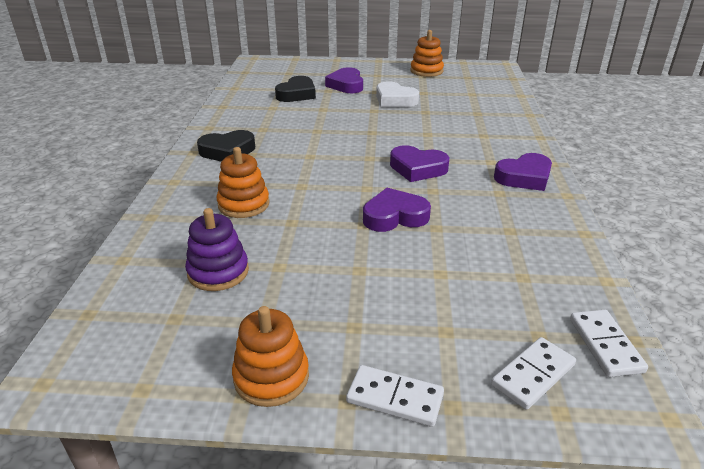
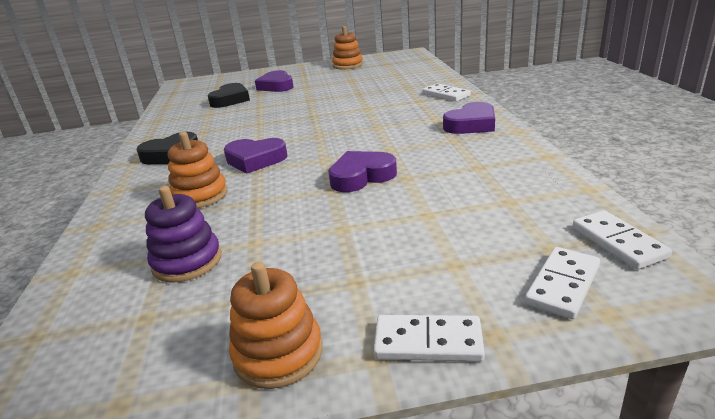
camera: 10 degrees left, 5 degrees down
white heart [376,81,419,107] -> none
purple heart [390,145,449,182] -> purple heart moved to [224,138,287,173]
none -> white domino [423,83,471,101]

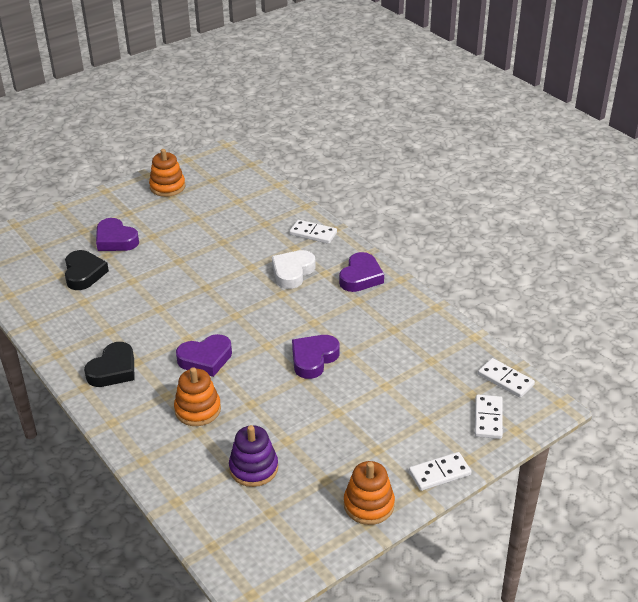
camera: 30 degrees left, 10 degrees up
none -> white heart [272,250,316,289]

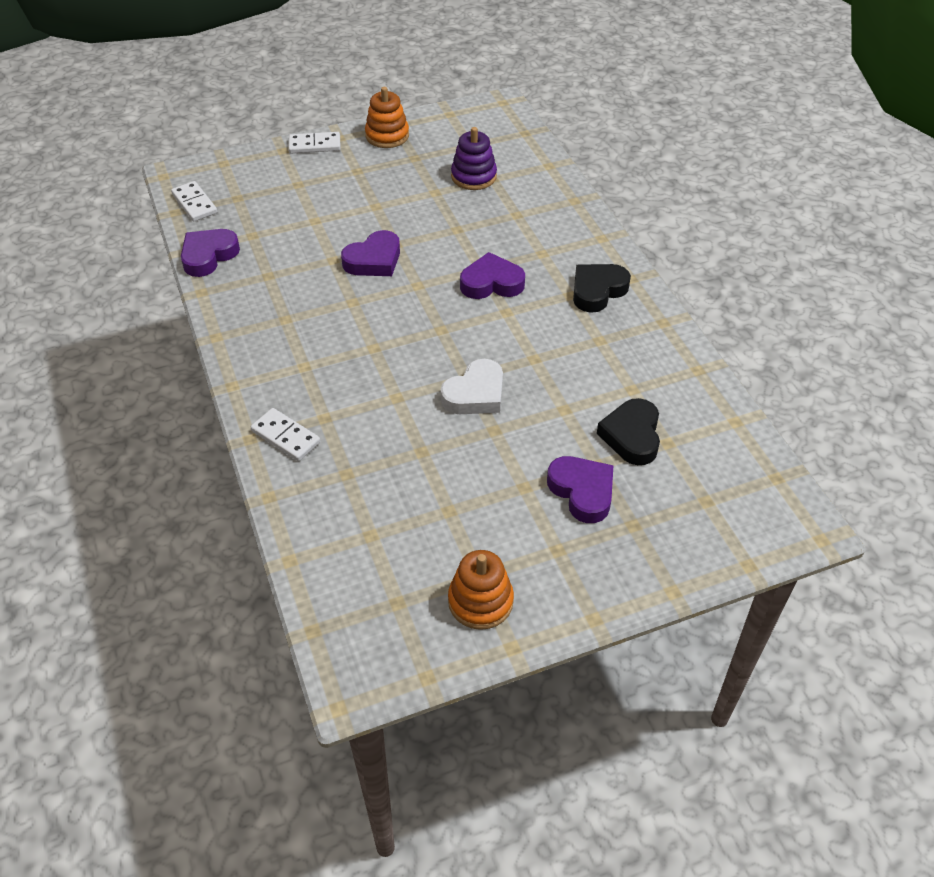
camera: 165 degrees left, 10 degrees up
orange stacking toy [174,367,221,426] -> none
white heart [272,250,316,289] -> white heart moved to [441,359,503,414]
purple heart [339,252,384,292] -> purple heart moved to [181,229,240,277]
white domino [475,395,503,439] -> none

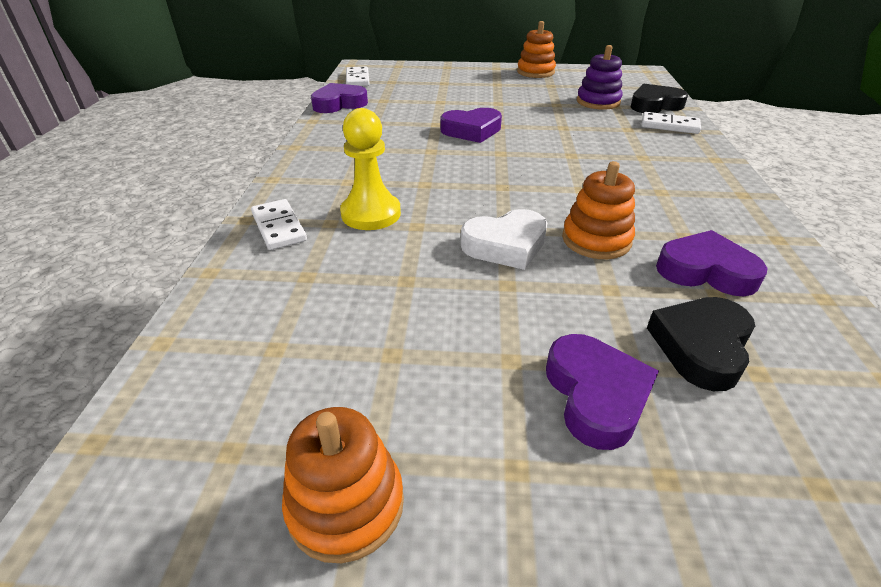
camera: 25 degrees right, 10 degrees down
white domino [289,132,341,153] -> white domino moved to [641,112,701,134]
purple heart [460,252,525,299] -> purple heart moved to [656,230,768,296]
black heart [573,264,631,313] -> black heart moved to [631,84,688,113]
none -> yellow pawn [340,108,401,230]
none -> orange stacking toy [562,161,635,259]

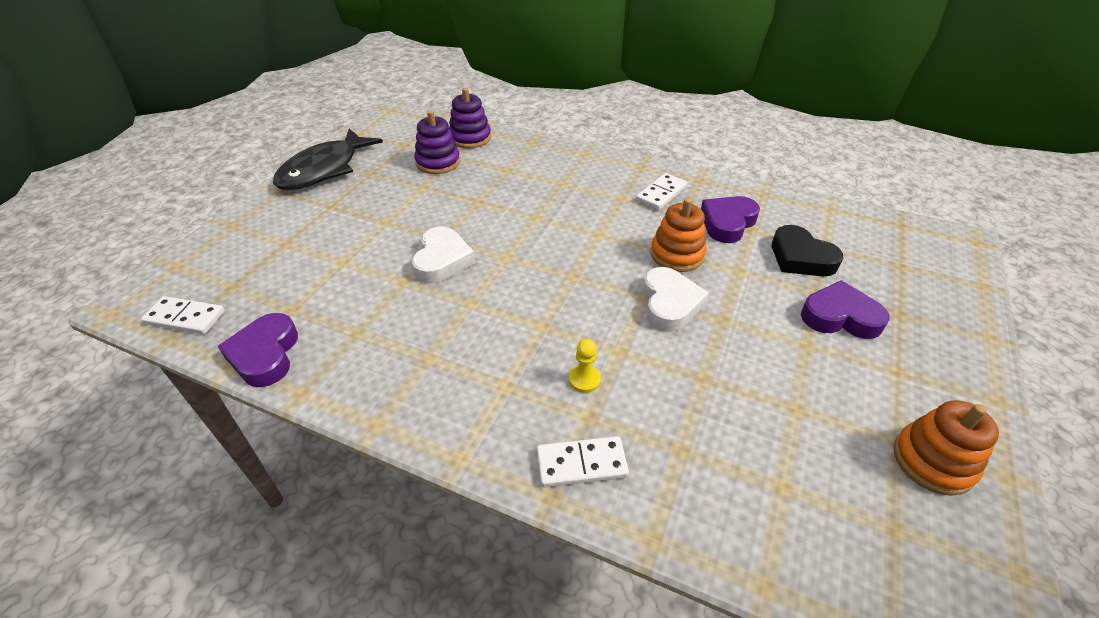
camera: 70 degrees left, 5 degrees up
yellow pawn [340,108,401,230] -> yellow pawn [569,339,601,393], size x0.51
purple heart [441,108,502,143] -> white heart [412,227,475,284]
orange stacking toy [517,21,556,78] -> black fish [273,129,383,190]
black heart [631,84,688,113] -> purple stacking toy [449,88,491,148]
white domino [641,112,701,134] -> white domino moved to [636,173,687,210]

